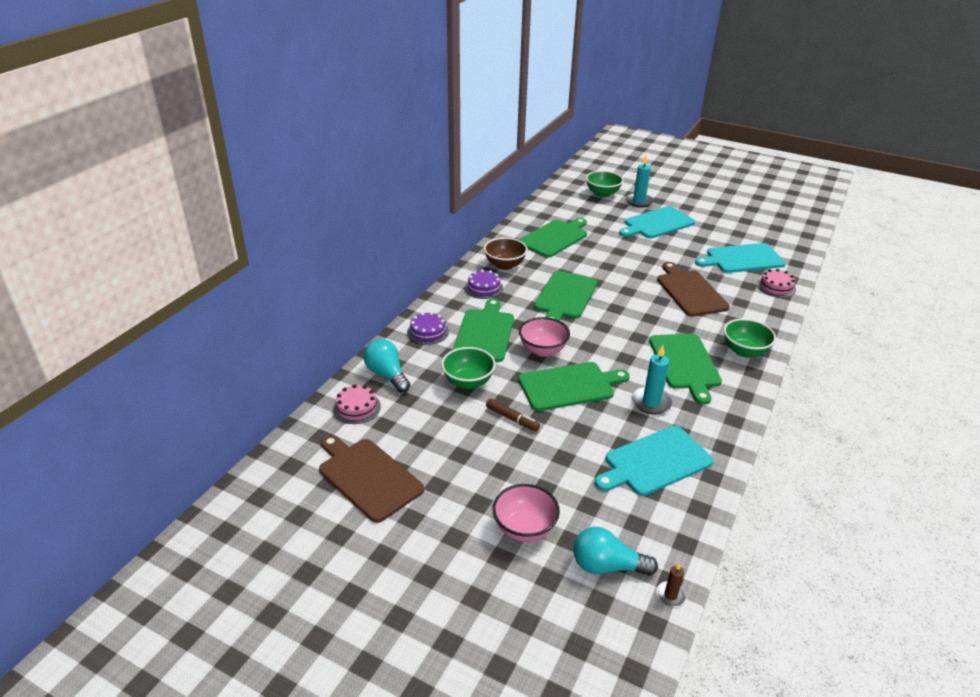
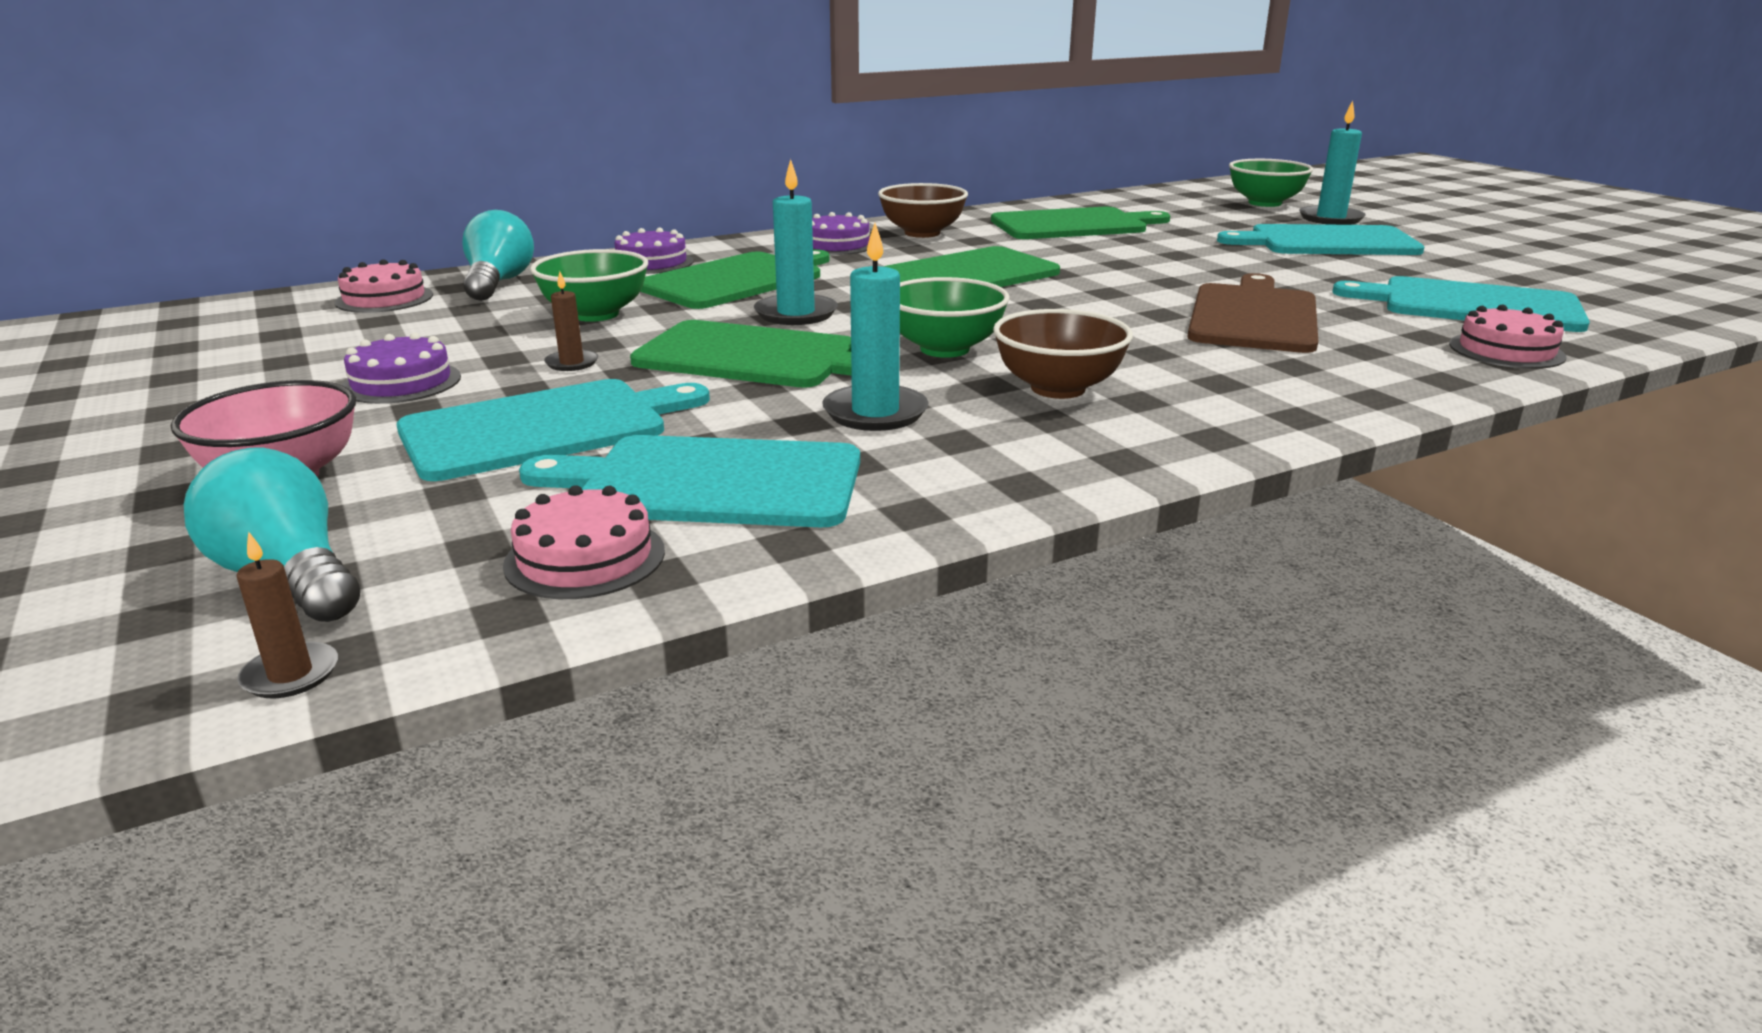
camera: 35 degrees right, 10 degrees down
brown cutting board [319,435,424,523] -> none
brown marker [486,398,540,431] -> brown candle [544,271,598,371]
pink bowl [519,317,570,357] -> turquoise candle [754,159,838,325]
green cutting board [649,333,722,405] -> brown bowl [993,309,1133,399]
green bowl [723,318,776,358] -> green bowl moved to [900,277,1010,358]
none -> purple cake [342,333,461,404]
none -> turquoise cutting board [397,379,710,481]
none -> pink cake [503,485,665,599]

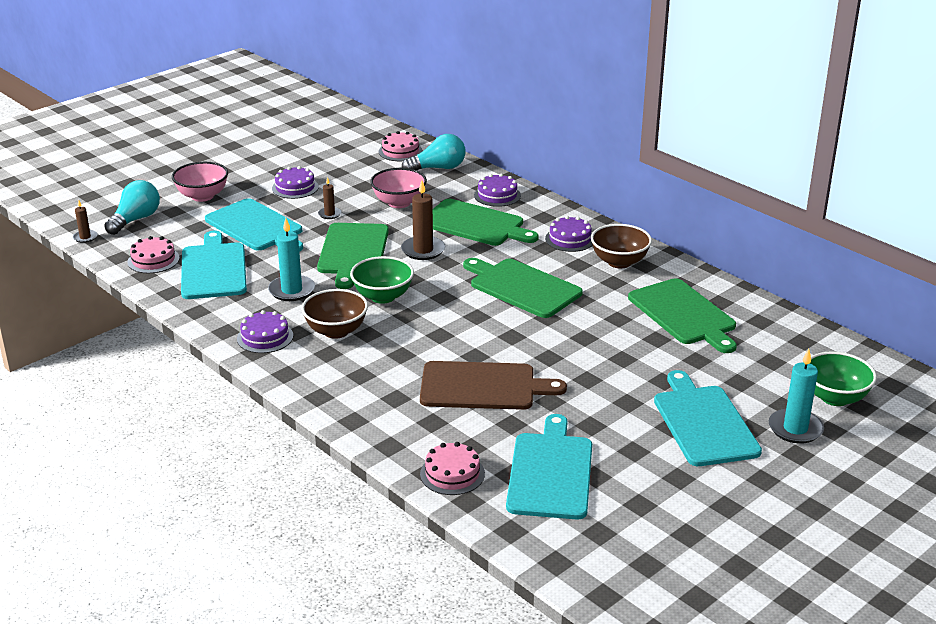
camera: 75 degrees right, 5 degrees up
green bowl [530,249,648,322] -> pink bowl [370,168,427,208]
turquoise candle [754,159,838,325] -> brown candle [401,180,445,260]
none -> purple cake [237,310,293,353]

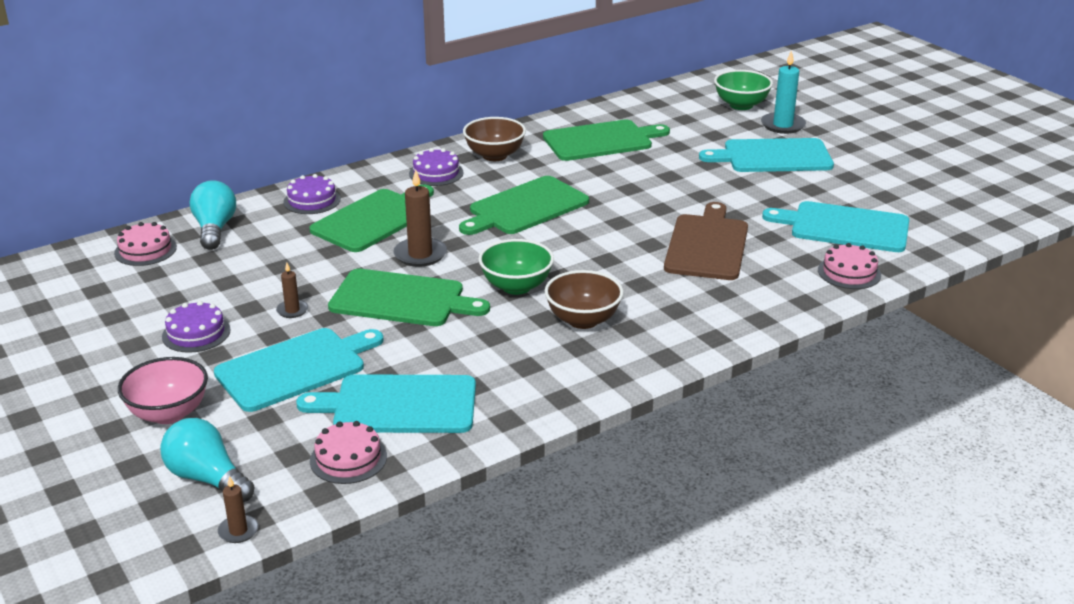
camera: 80 degrees left, 0 degrees up
purple cake [237,310,293,353] -> none
turquoise candle [268,218,315,301] -> none
pink bowl [370,168,427,208] -> none

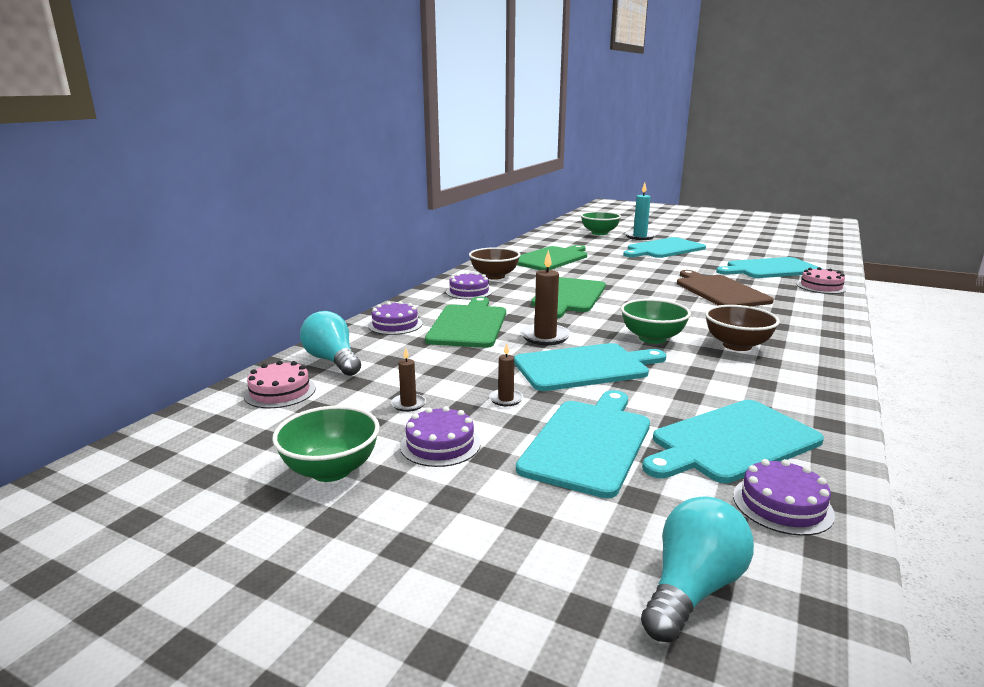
camera: 30 degrees left, 10 degrees down
pink bowl [118,357,208,424] -> none
turquoise light bulb [160,418,255,503] -> turquoise light bulb turned 120 degrees clockwise [641,496,754,642]
brown candle [218,476,259,543] -> brown candle moved to [391,348,426,412]
pink cake [310,421,387,484] -> purple cake [733,459,835,536]
green cutting board [328,269,490,326] -> turquoise cutting board [514,343,666,391]
none -> green bowl [272,405,380,482]

